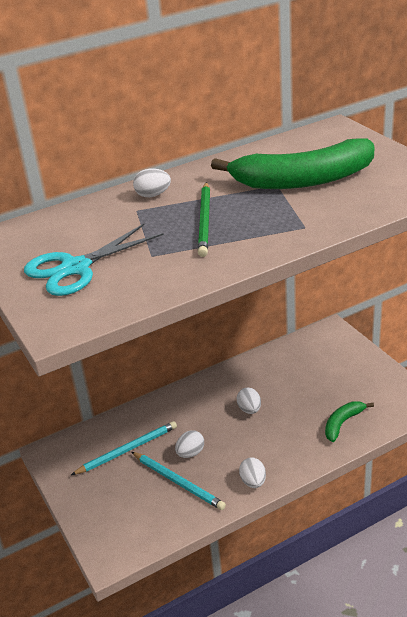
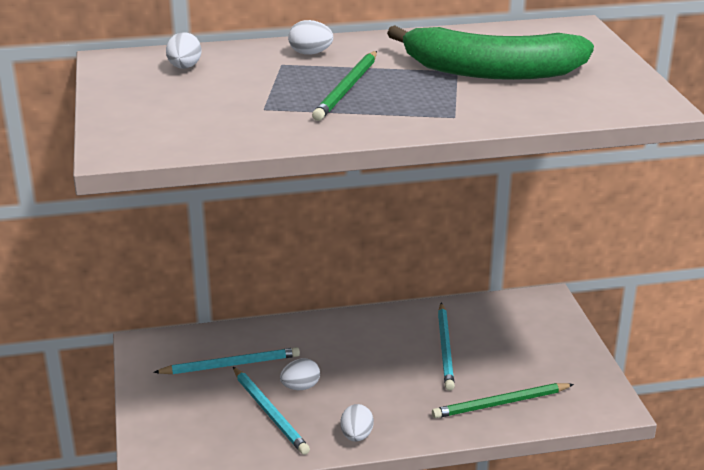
camera: 15 degrees right, 5 degrees down
turquoise scissors [24,224,164,296] -> none
white egg [237,387,261,414] -> white egg moved to [166,32,202,69]
green banana [325,401,374,442] -> green pencil [432,383,574,418]
none -> turquoise pencil [438,303,455,391]

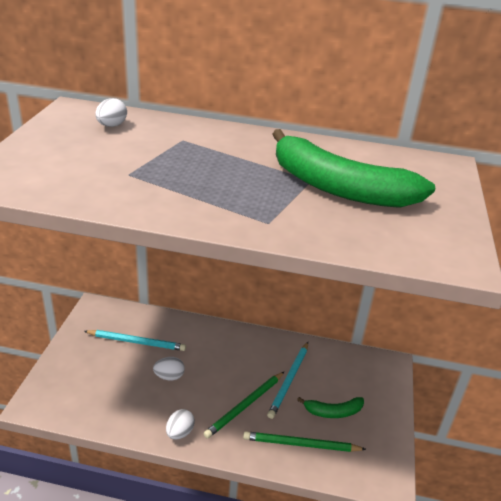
camera: 20 degrees right, 5 degrees up
turquoise pencil [233,367,310,455] -> none
white egg [288,20,333,55] -> none
green pencil [312,51,377,121] -> green pencil moved to [203,372,284,439]
none -> green banana [297,397,364,418]

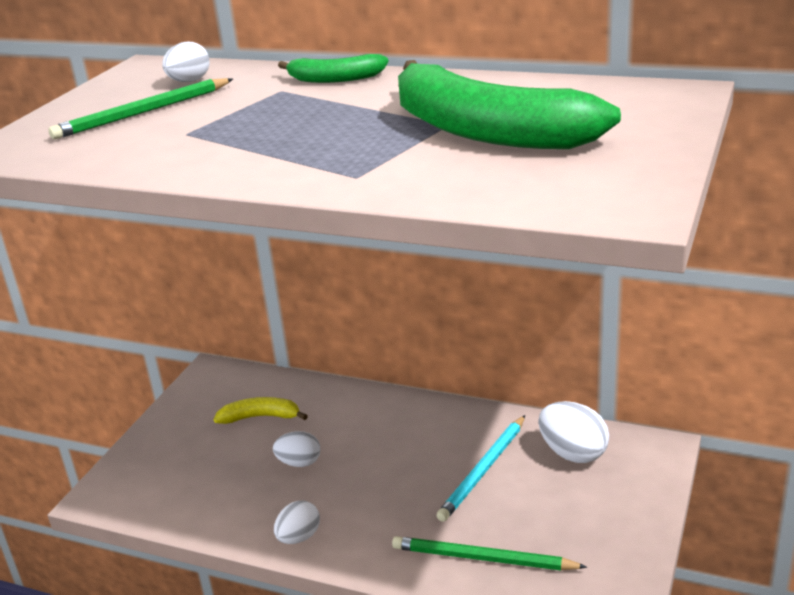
camera: 15 degrees right, 5 degrees down
turquoise pencil [84,330,186,351] -> yellow banana [214,397,308,424]
green pencil [203,372,284,439] -> green pencil moved to [48,78,233,139]
green banana [297,397,364,418] -> green banana moved to [278,54,389,83]
none -> white egg [538,401,609,463]

